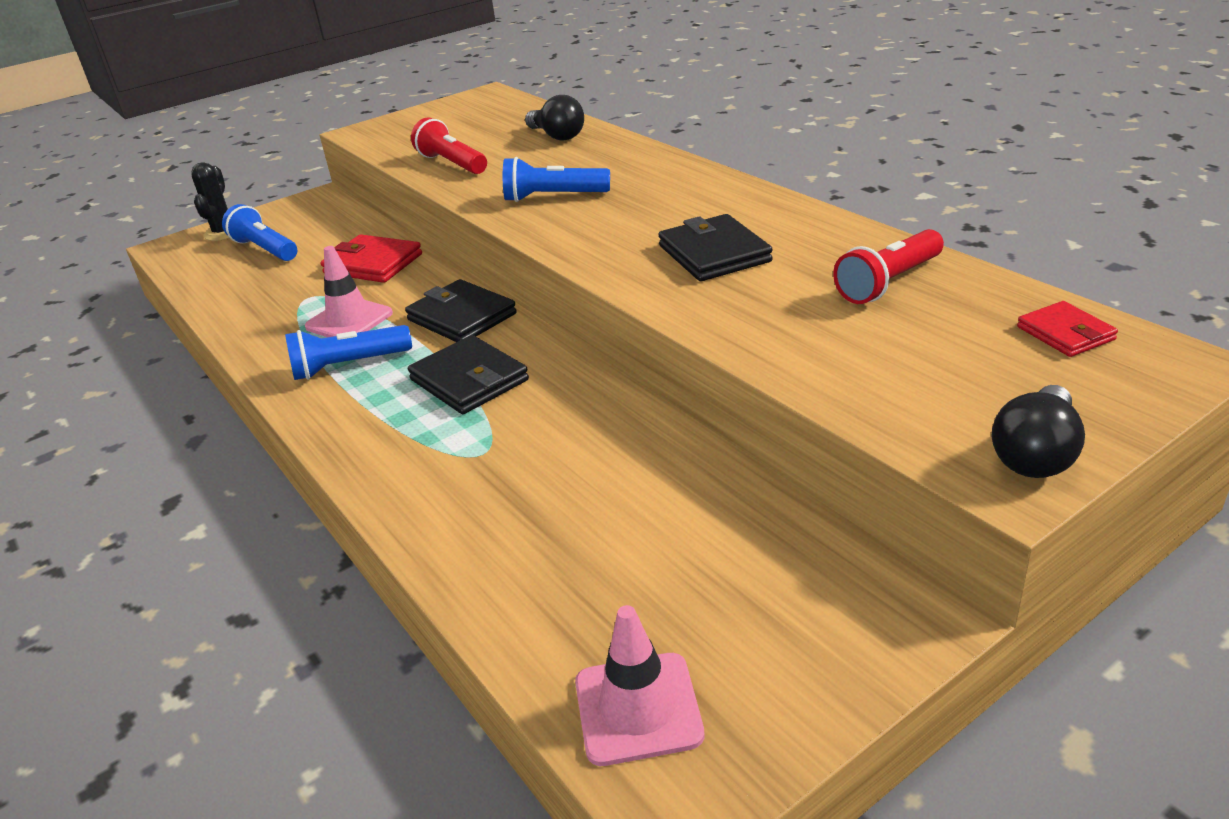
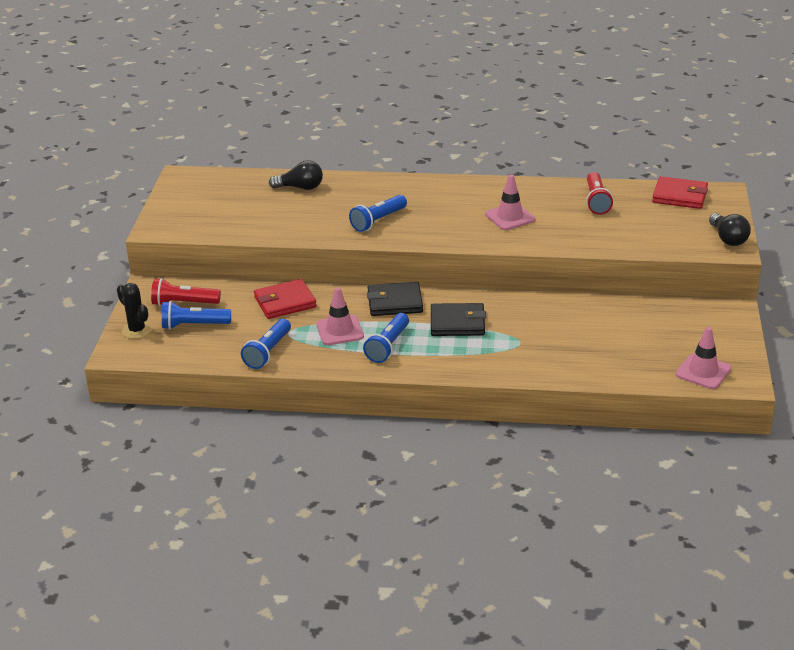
camera: 50 degrees left, 0 degrees up
red flashlight [411,117,487,174] -> red flashlight moved to [151,278,221,306]
black wallet [658,214,773,281] -> pink traffic cone [485,174,535,230]
red wallet [1017,301,1118,357] -> red wallet [652,176,708,209], size x1.62
none -> blue flashlight [241,319,291,369]

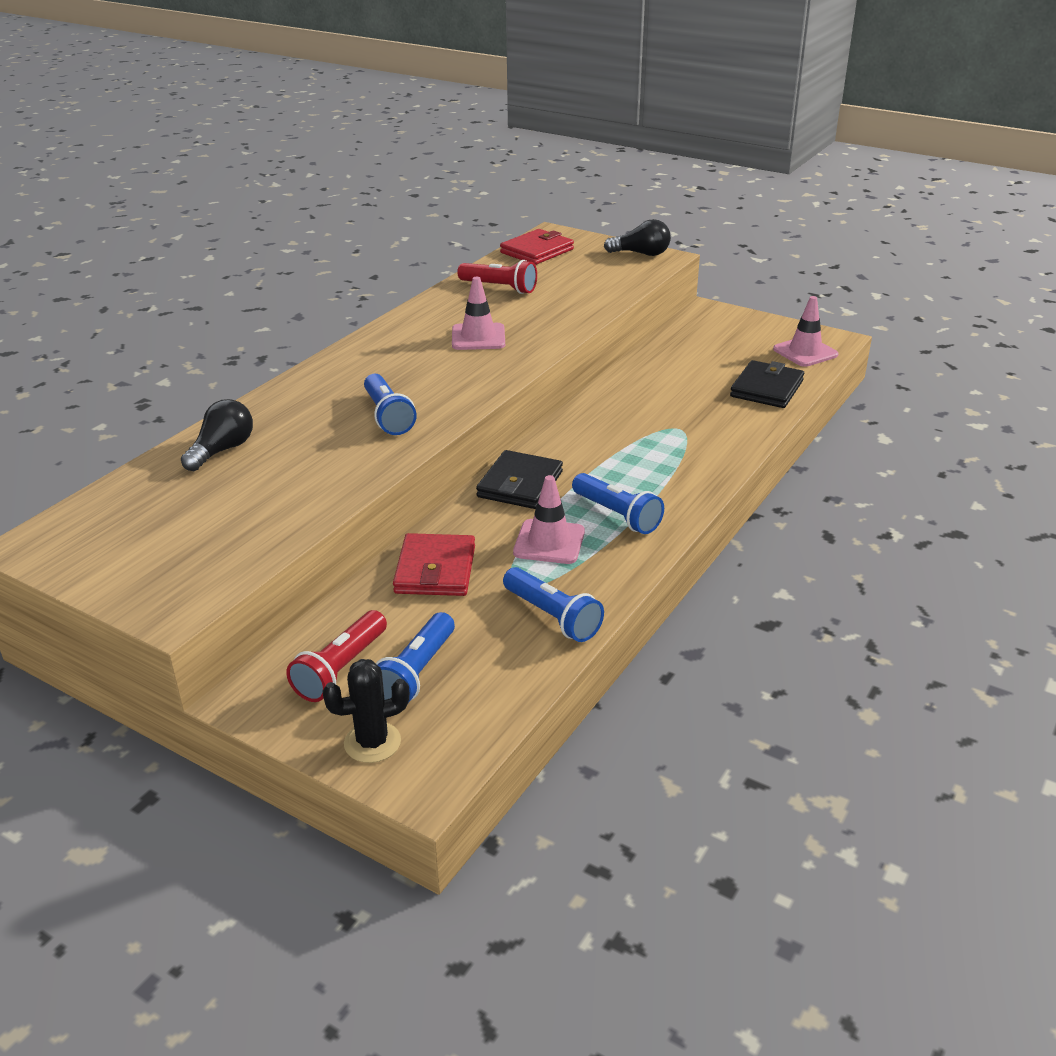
camera: 65 degrees left, 0 degrees up
black wallet [431,303,486,336] -> black wallet moved to [730,360,804,408]

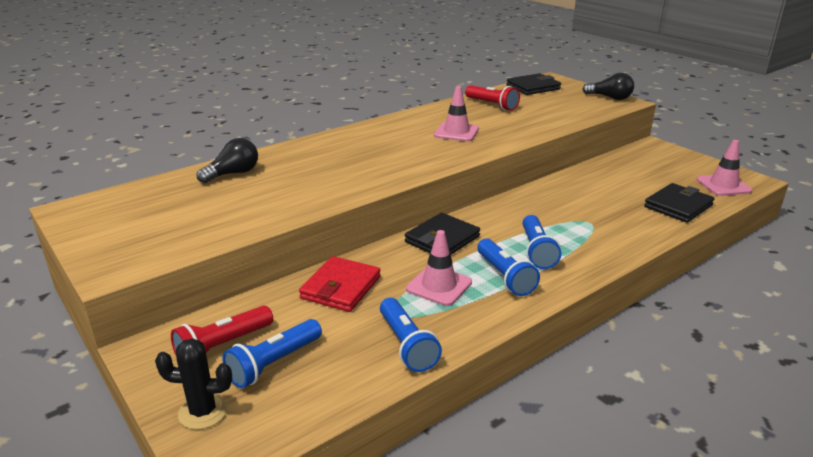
camera: 20 degrees right, 5 degrees down
blue flashlight [364,374,417,435] -> blue flashlight moved to [523,215,561,269]
red wallet [500,229,574,265] -> black wallet [506,73,561,95]

